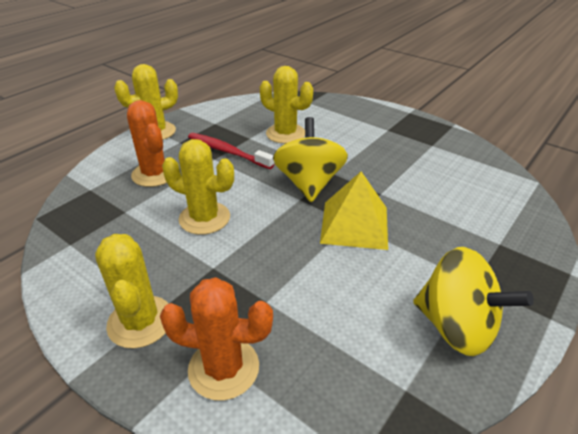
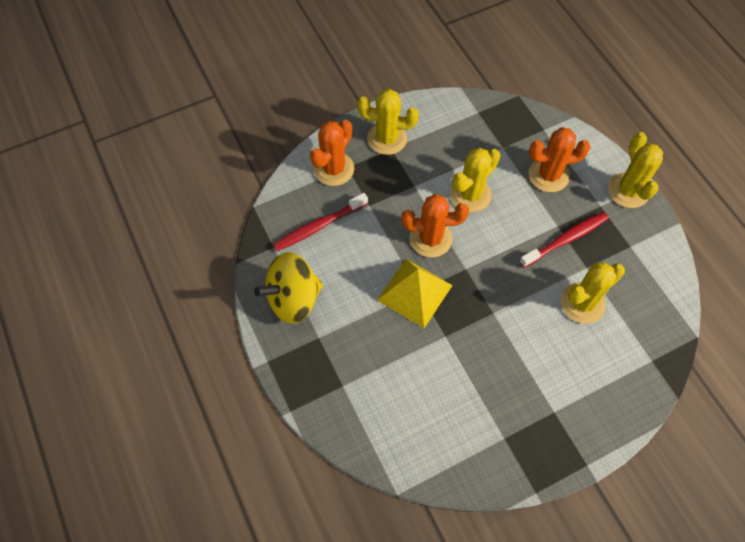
camera: 115 degrees right, 25 degrees up
yellow spinning top [273,117,348,202] -> none
none -> red toothbrush [273,193,368,251]
none -> orange cactus [401,194,469,258]

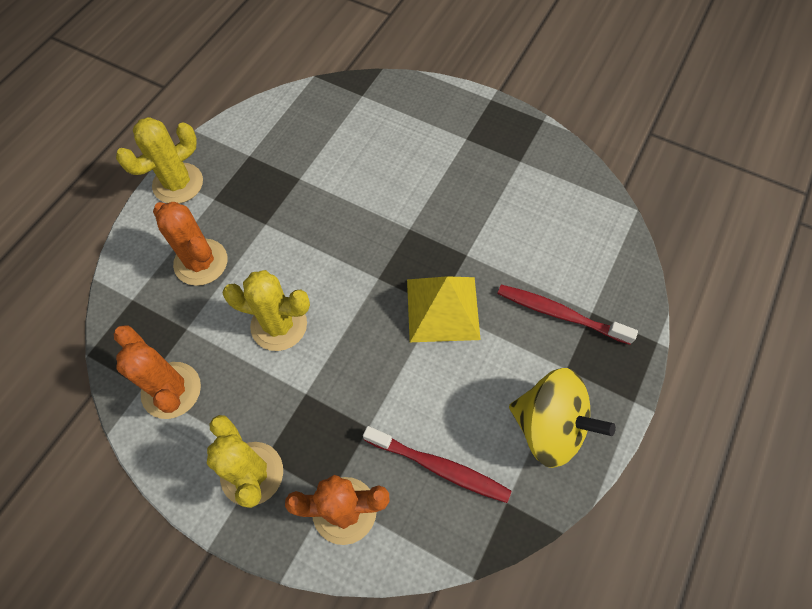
camera: 125 degrees left, 0 degrees up
orange cactus [401,194,469,258] -> orange cactus moved to [114,325,201,419]
red toothbrush [519,212,609,268] -> red toothbrush moved to [497,285,638,345]
yellow cactus [561,262,625,324] -> none

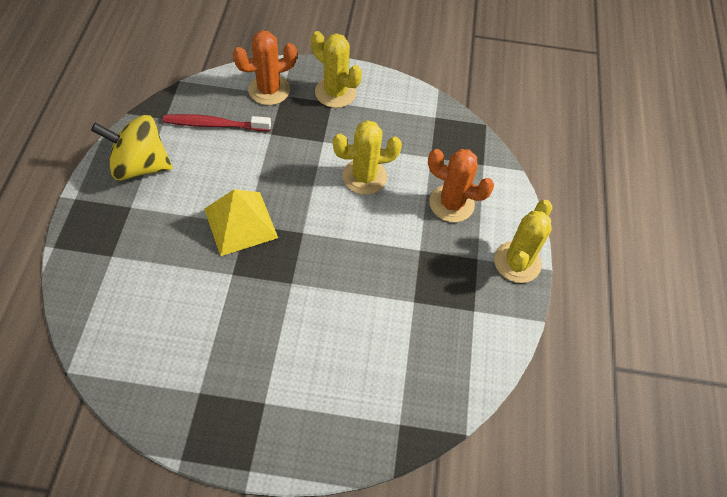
camera: 155 degrees right, 5 degrees down
orange cactus [114,325,201,419] -> none
red toothbrush [497,285,638,345] -> none

